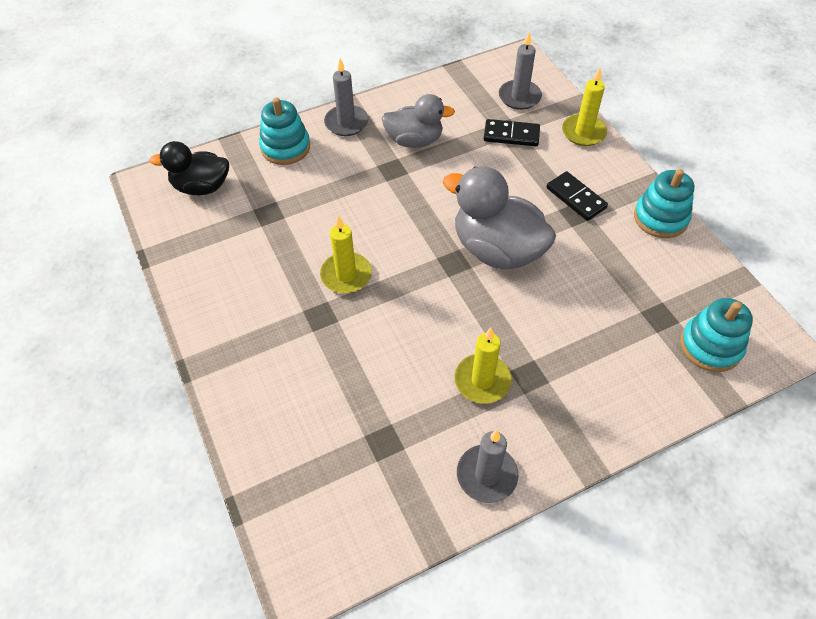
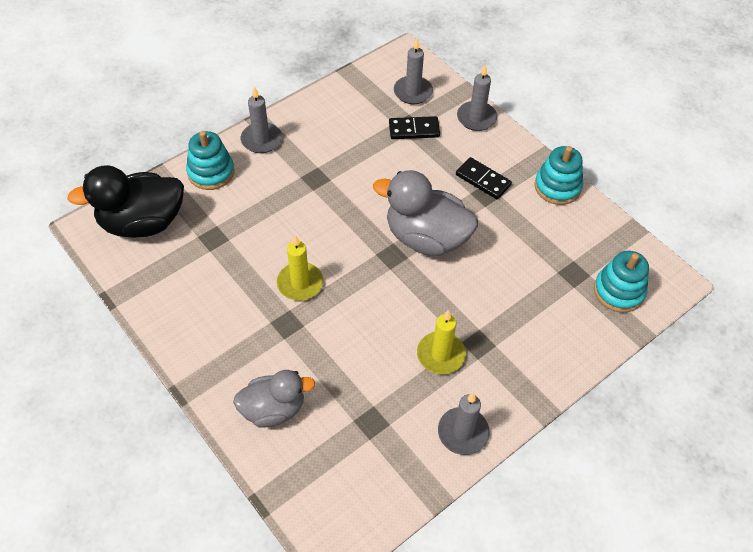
camera: 15 degrees left, 0 degrees up
black duck [150,141,229,195] -> black duck [67,165,184,238], size x1.53
grey duck [381,94,455,148] -> grey duck moved to [233,370,315,428]
yellow candle [562,68,607,146] -> grey candle [457,65,497,131]

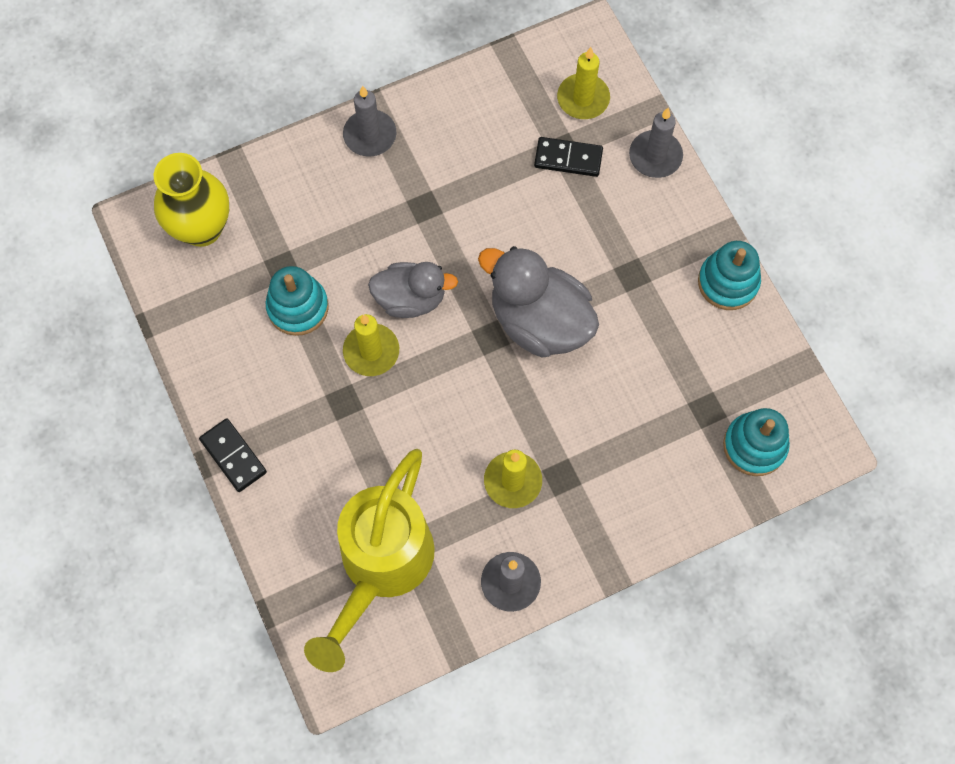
camera: 15 degrees right, 15 degrees up
black duck [67,165,184,238] -> yellow vase [154,153,229,247]
turquoise stacking toy [186,131,234,190] -> turquoise stacking toy moved to [266,266,329,336]
grey duck [233,370,315,428] -> grey duck moved to [368,262,458,318]
grey candle [394,39,433,104] -> yellow candle [557,47,610,119]
black domino [456,157,512,199] -> black domino moved to [199,418,267,492]
none -> yellow watering can [304,449,435,672]

